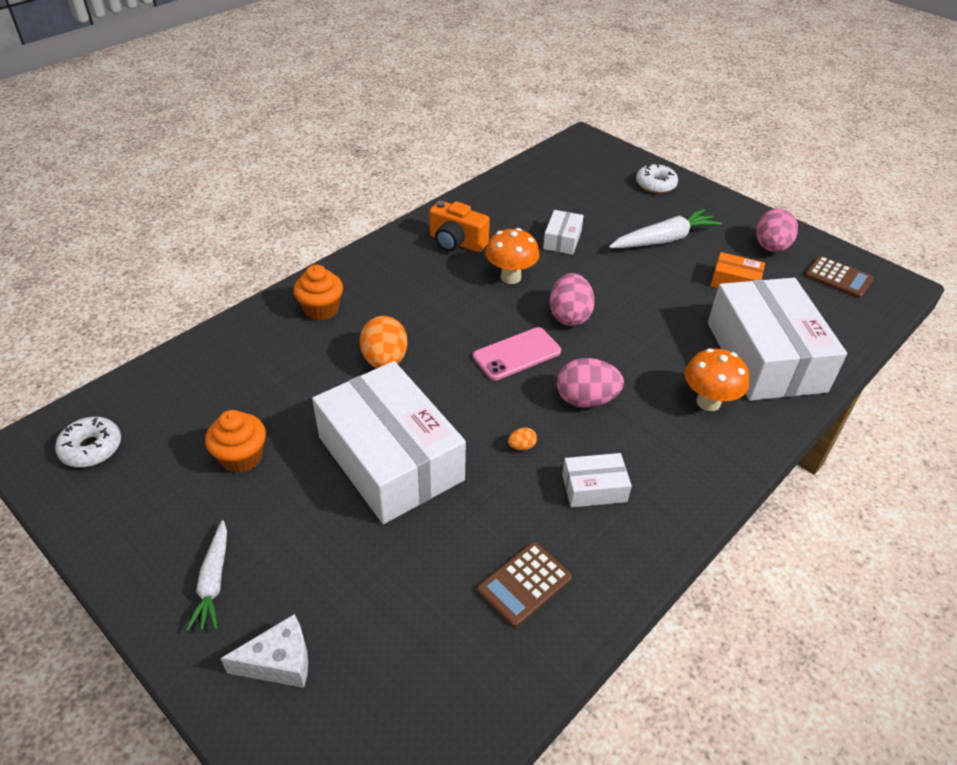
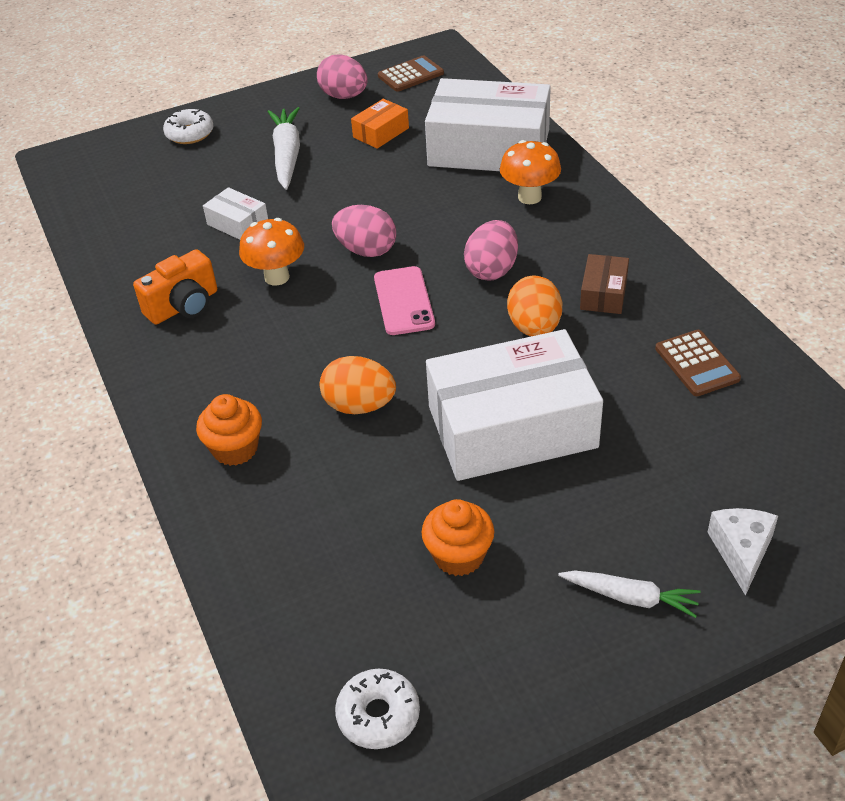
camera: 65 degrees left, 0 degrees up
orange egg [508,427,537,451] -> orange egg [507,276,562,336], size x2.29
white box [562,453,632,508] -> brown box [580,254,629,314]

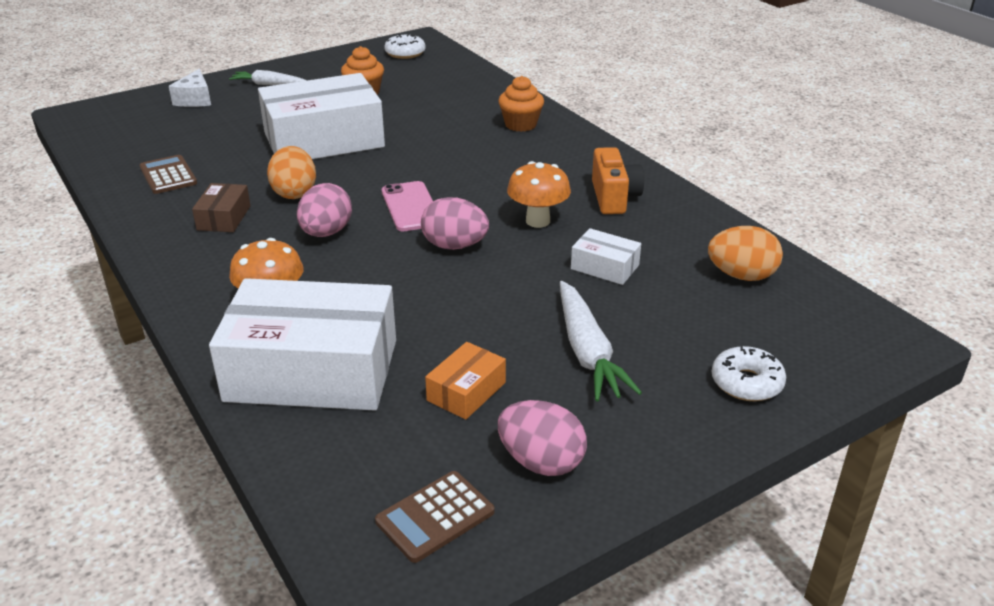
camera: 170 degrees right, 10 degrees down
orange camera [133,249,217,324] -> orange camera turned 135 degrees clockwise [592,147,644,214]
orange egg [320,356,396,414] -> orange egg moved to [708,226,783,281]

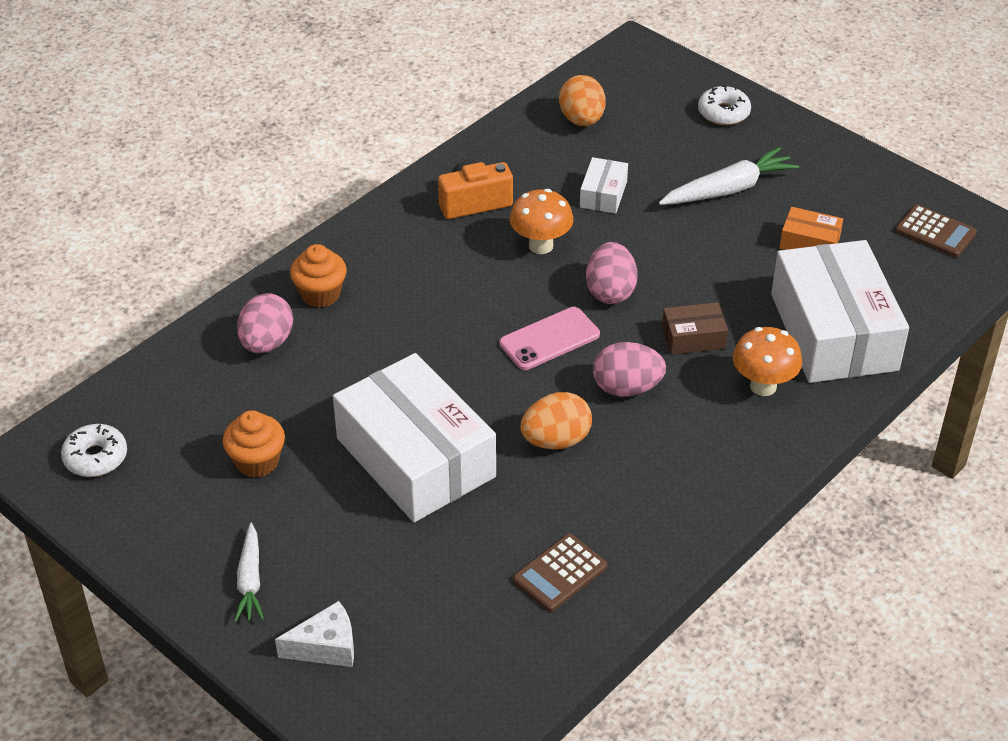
camera: 105 degrees left, 10 degrees up
brown box [192,183,251,232] -> brown box moved to [662,302,728,355]
pink egg [498,400,587,476] -> pink egg moved to [237,293,293,354]

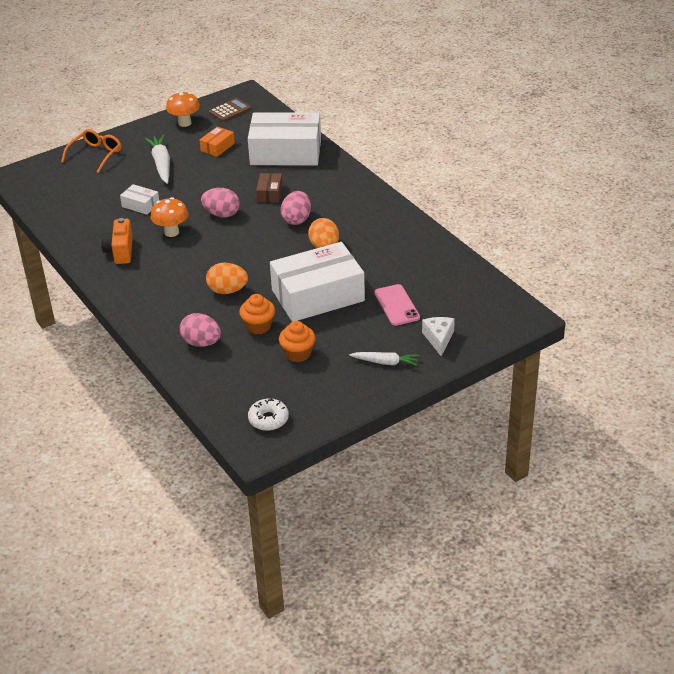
camera: 75 degrees left, 5 degrees down
orange cupcake [290,244,347,308] -> orange cupcake moved to [239,294,275,334]
pink phone [499,307,600,370] -> pink phone moved to [374,284,420,326]
brown calculator [513,534,607,612] -> none
orange egg [559,75,606,126] -> orange egg moved to [206,263,248,294]
white donut [698,85,751,125] -> orange glasses [61,129,121,173]
orange mushroom [733,327,802,396] -> orange mushroom moved to [166,92,200,127]

